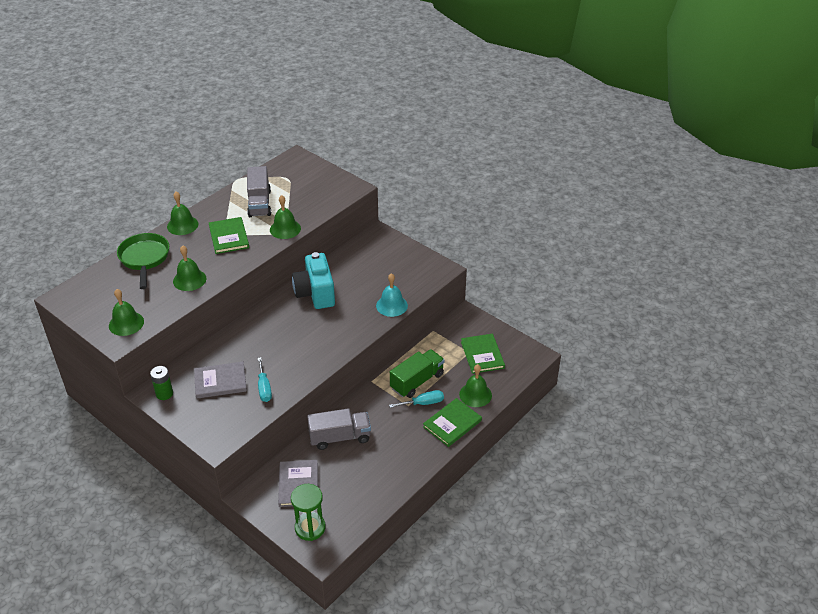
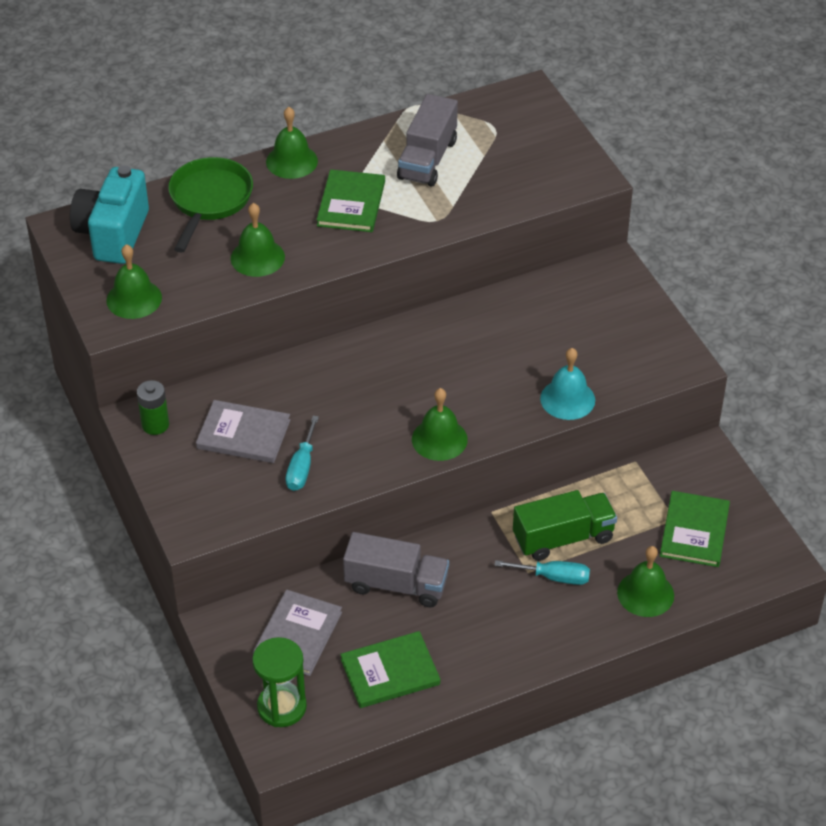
camera: 25 degrees right, 5 degrees up
green bell [270,195,301,239] -> green bell moved to [412,388,468,461]
turquoise camera [292,252,335,309] -> turquoise camera moved to [70,165,149,264]
green book [423,398,482,447] -> green book moved to [340,631,440,708]

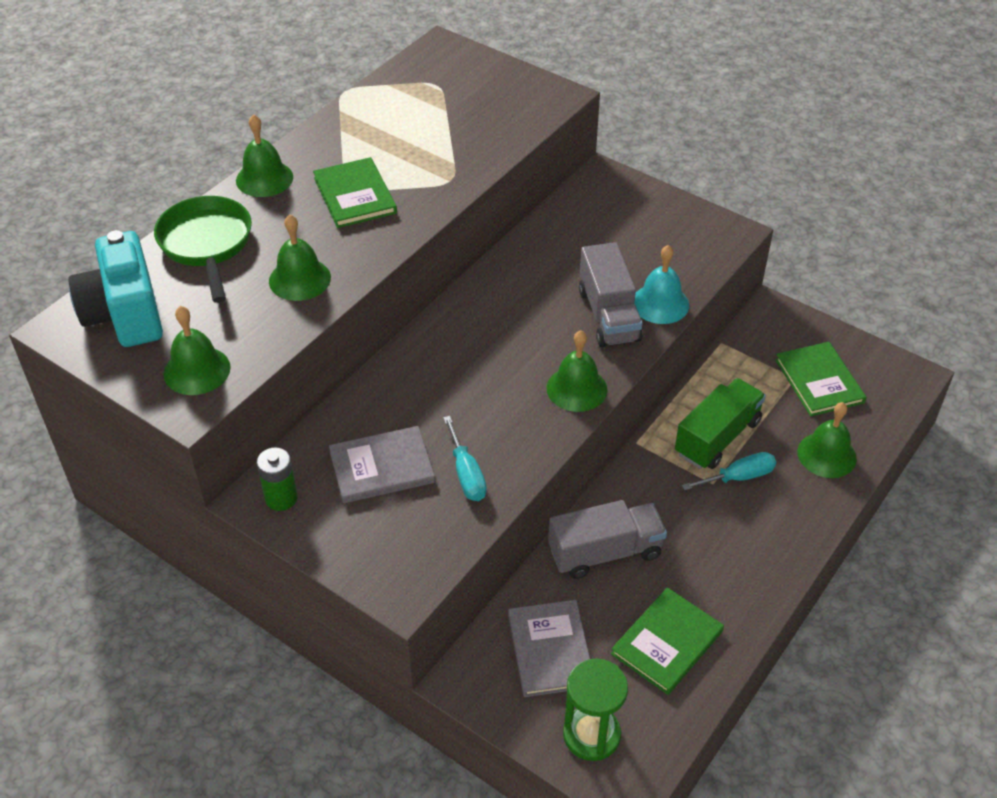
camera: 30 degrees left, 0 degrees up
grey truck [397,94,458,187] -> grey truck moved to [579,242,642,347]

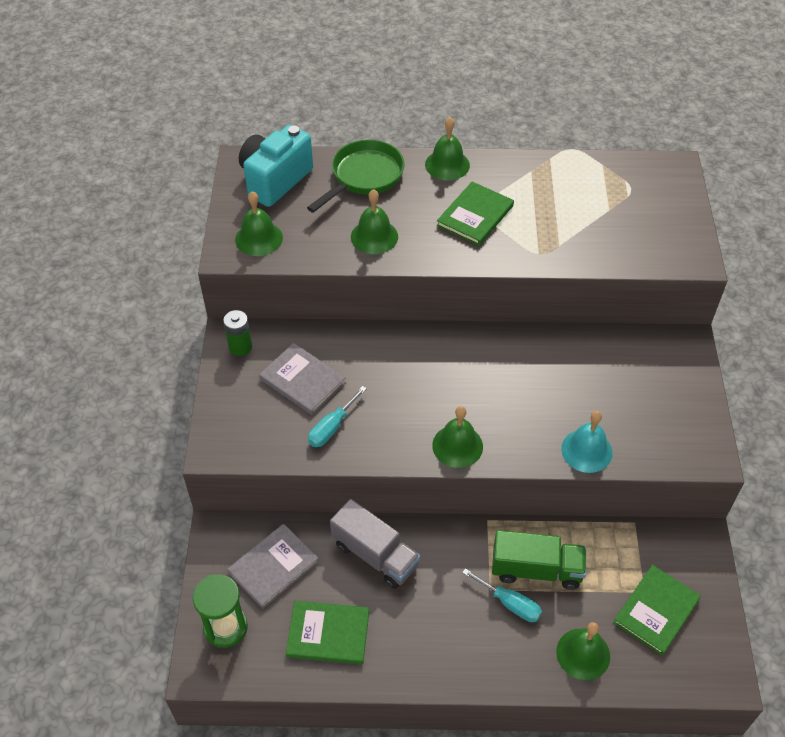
camera: 55 degrees right, 5 degrees up
grey truck [579,242,642,347] -> none

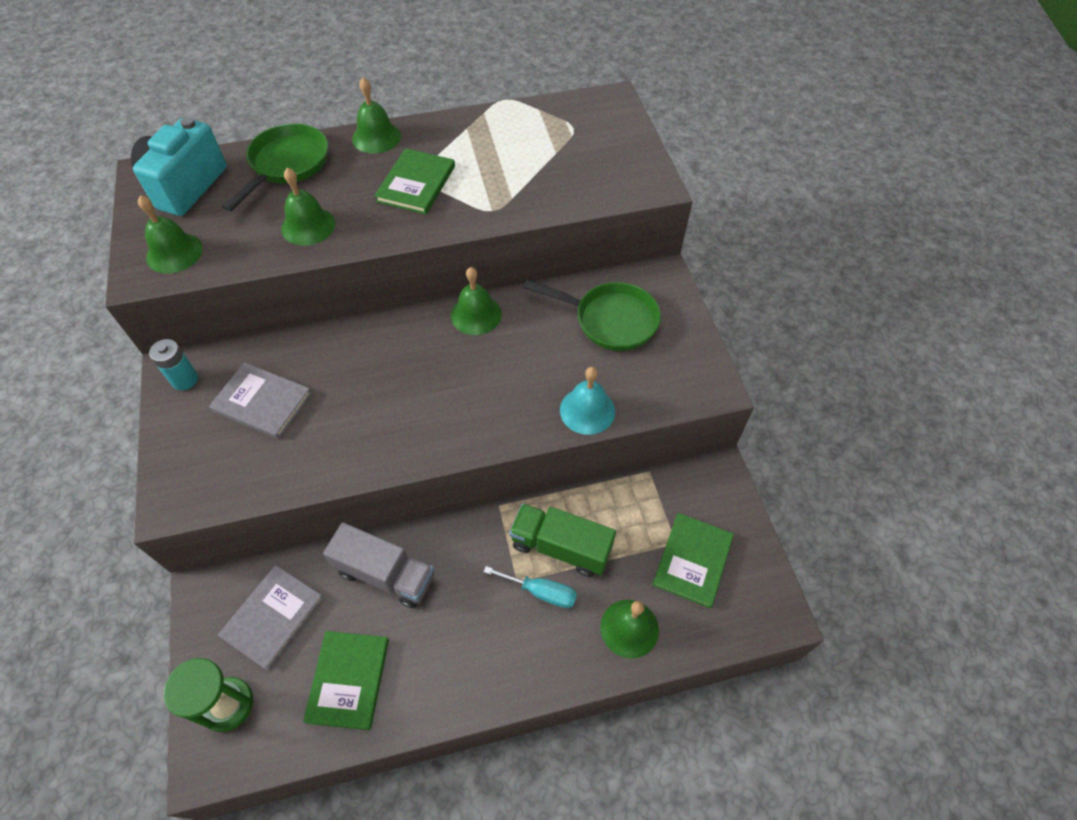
camera: 15 degrees left, 5 degrees up
green battery [223,310,252,356] -> turquoise battery [149,339,198,390]
green book [286,601,369,664] -> green book turned 75 degrees counterclockwise [303,631,389,730]
turquoise screwdriver [308,386,367,447] -> none
green bell [432,406,483,468] -> green bell moved to [451,267,502,335]
green truck [492,530,586,590] -> green truck turned 150 degrees counterclockwise [509,503,616,577]
none -> green pan [523,280,661,351]

